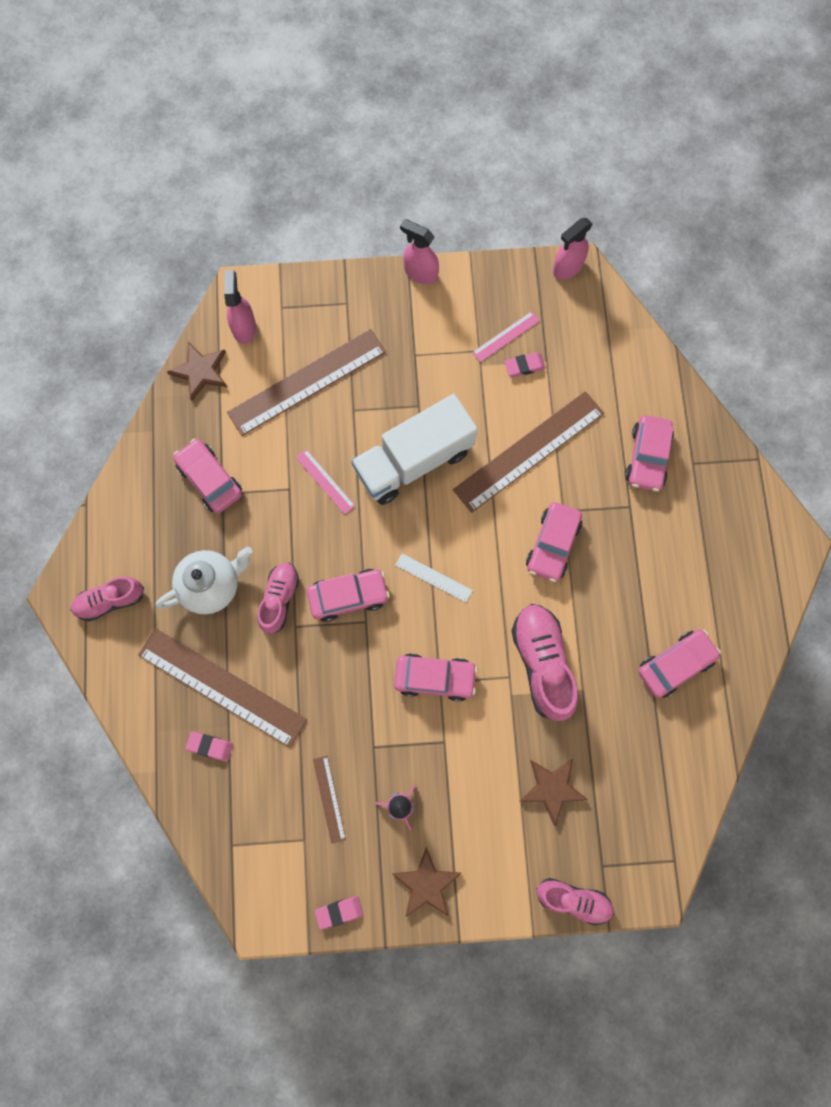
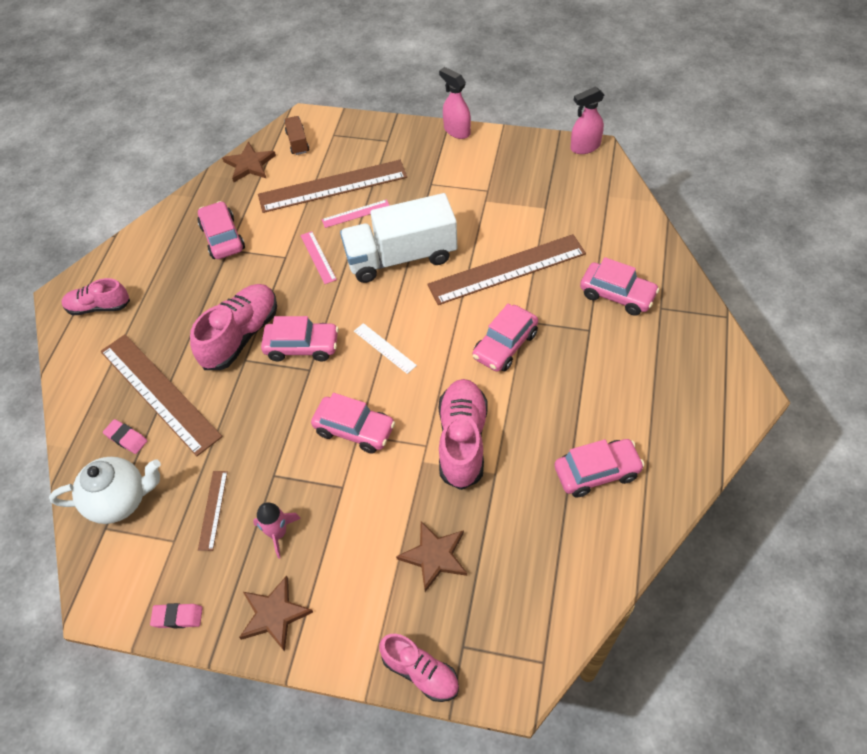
camera: 20 degrees right, 20 degrees down
white teapot [156,546,252,614] -> white teapot moved to [49,457,161,524]
pink spray bottle [224,270,256,344] -> brown truck [284,116,309,155]
pink shoe [257,563,299,634] -> pink shoe [190,284,277,370], size x1.57
pink ruler [472,311,540,362] -> pink ruler moved to [322,199,390,228]
pink eraser [504,352,546,377] -> none
pink car [625,415,674,492] -> pink car turned 90 degrees counterclockwise [580,257,660,316]

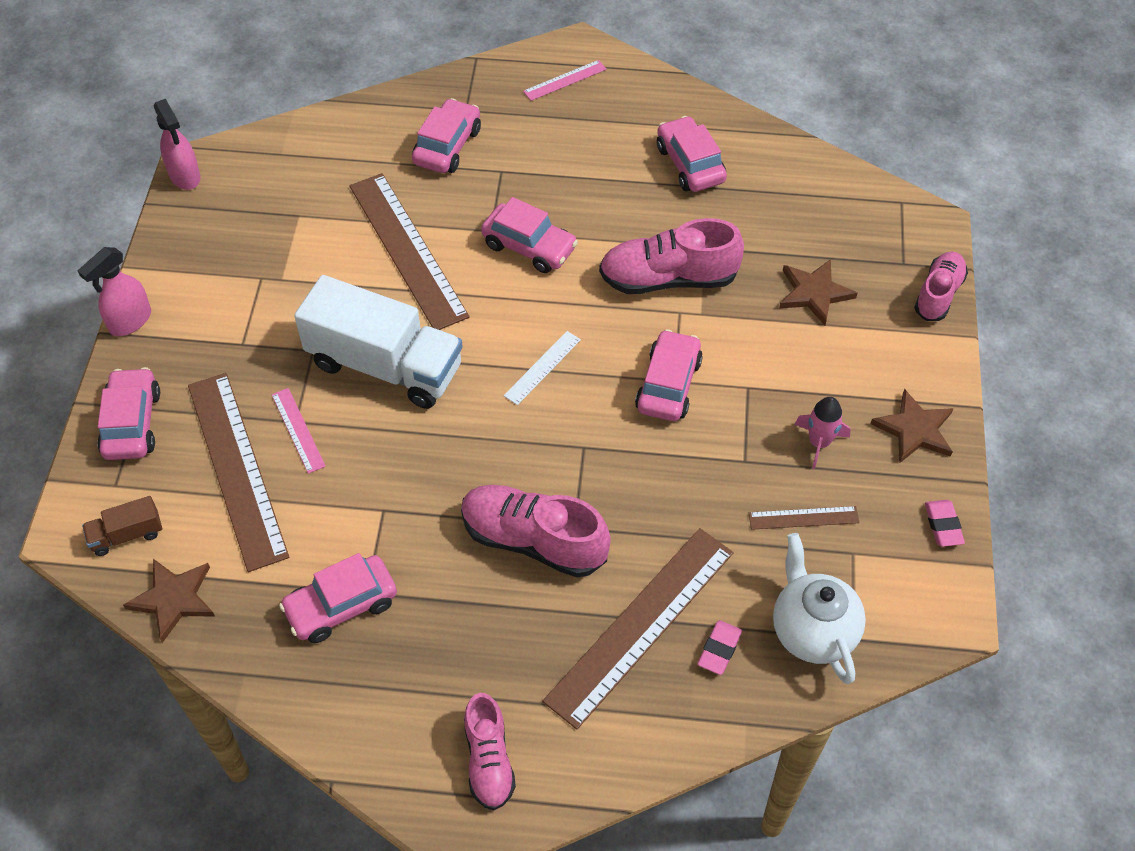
camera: 100 degrees left, 0 degrees up
pink car [261,316,339,361] -> pink car moved to [97,367,160,460]
pink ruler [300,231,337,284] -> pink ruler moved to [523,60,607,101]
white truck [340,193,457,283] -> white truck turned 45 degrees counterclockwise [294,275,463,409]

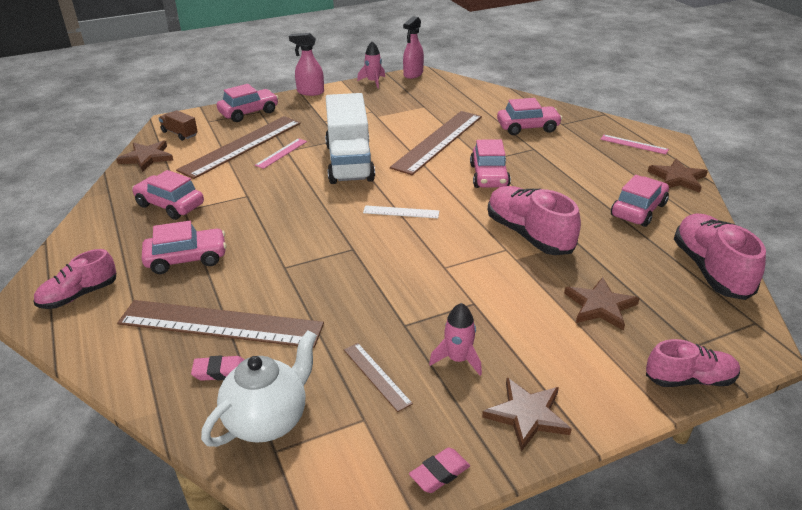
camera: 60 degrees right, 20 degrees down
pink shoe [461,485,611,578] -> pink shoe moved to [674,214,766,300]
pink car [635,329,703,421] -> pink car moved to [142,221,226,274]
none -> pink rocket [357,41,385,89]
none -> brown star [648,158,708,193]

